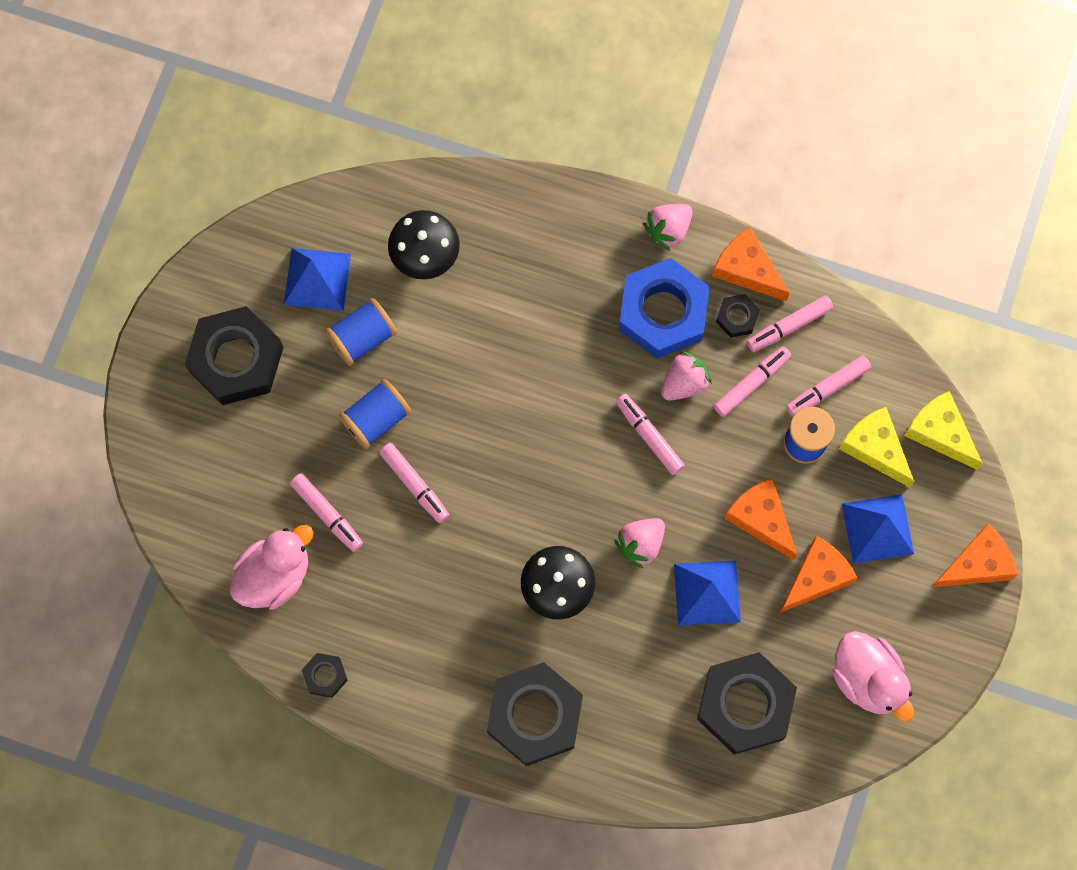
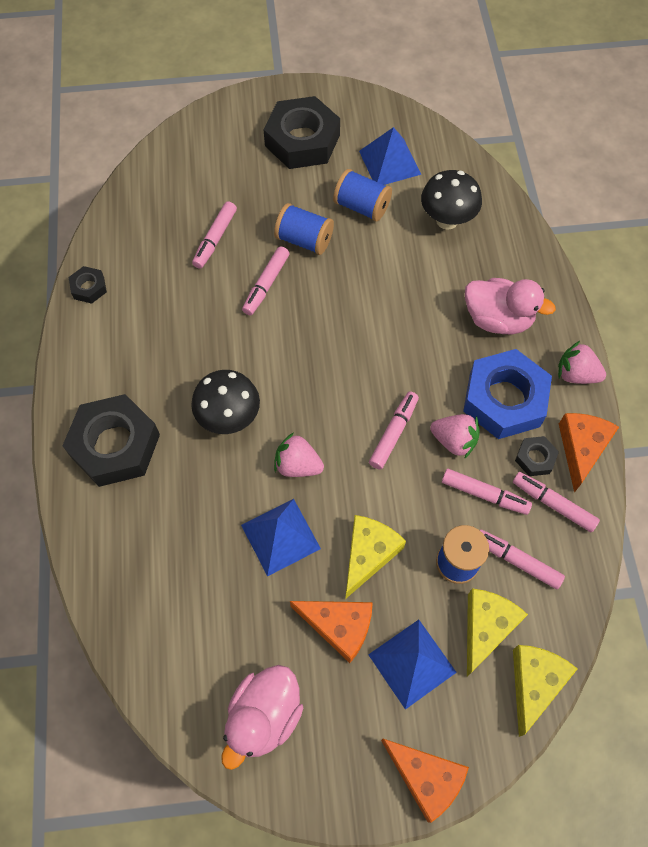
camera: 65 degrees right, 10 degrees down
pink duck [230,525,314,610] -> pink duck moved to [465,278,556,334]
black nut [697,652,797,755] -> none
orange cheese [724,478,797,560] -> yellow cheese [345,515,406,599]

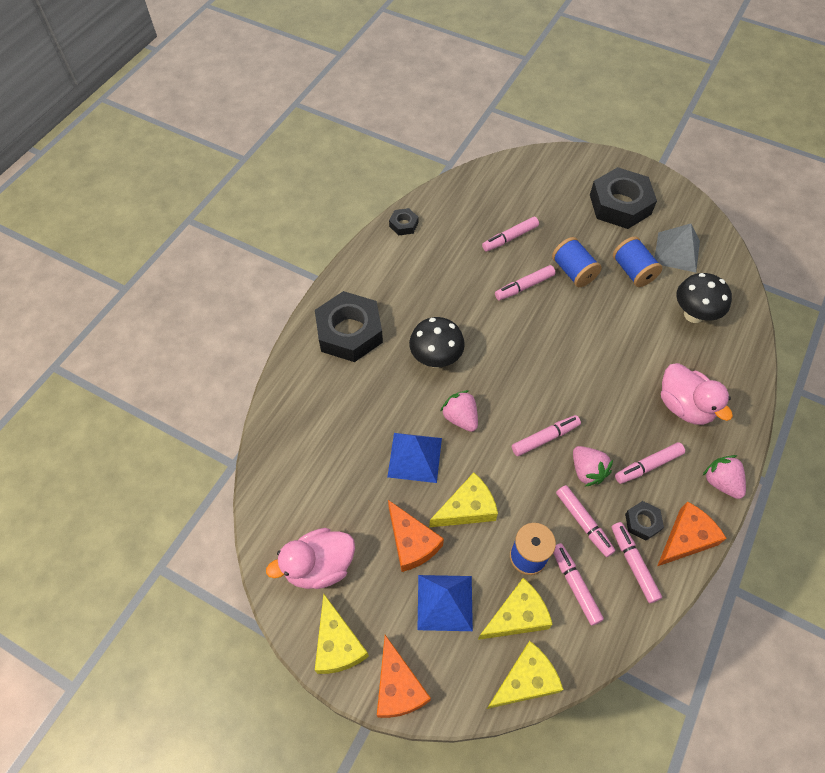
camera: 35 degrees right, 5 degrees down
blue pyramid [359,127,421,185] -> grey pyramid [655,224,700,273]
blue nut [463,349,552,439] -> pink marker [615,442,685,484]
none -> yellow cheese [315,594,369,674]

